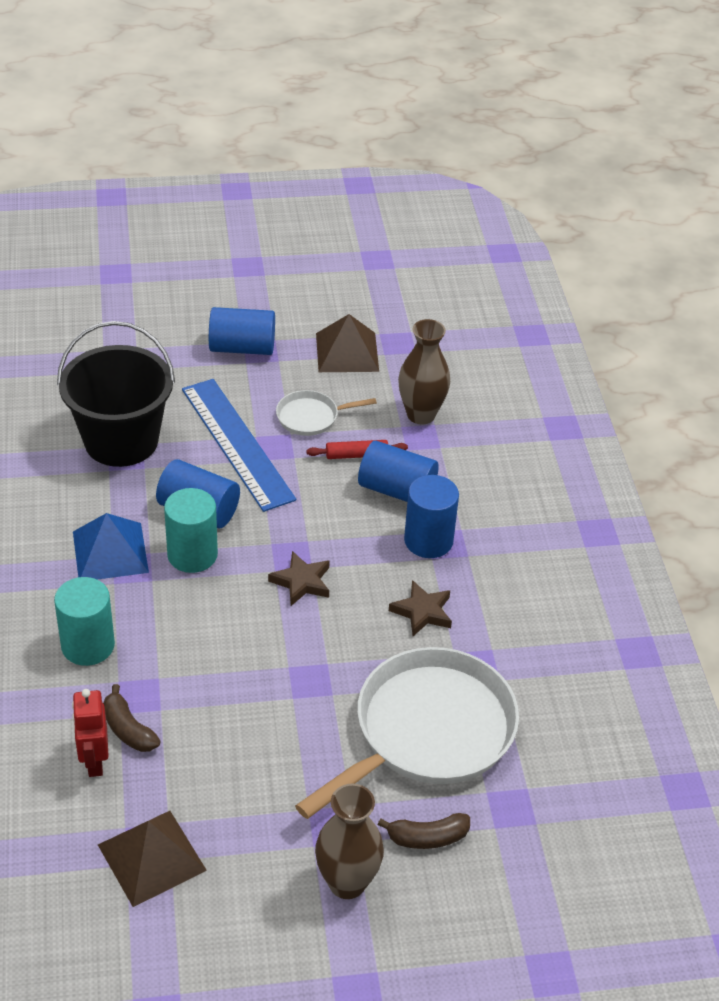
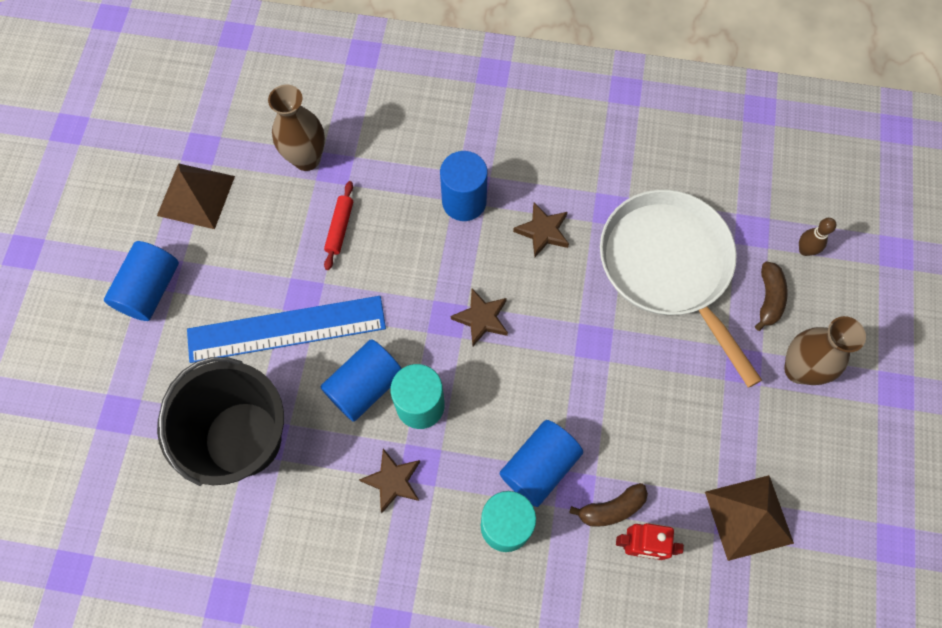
camera: 70 degrees left, 25 degrees up
blue pyramid [73,513,149,580] -> brown star [359,449,420,513]
white pan [276,390,377,436] -> none
blue cylinder [358,441,439,502] -> blue cylinder moved to [500,420,583,507]
none -> brown bowling pin [799,218,836,256]

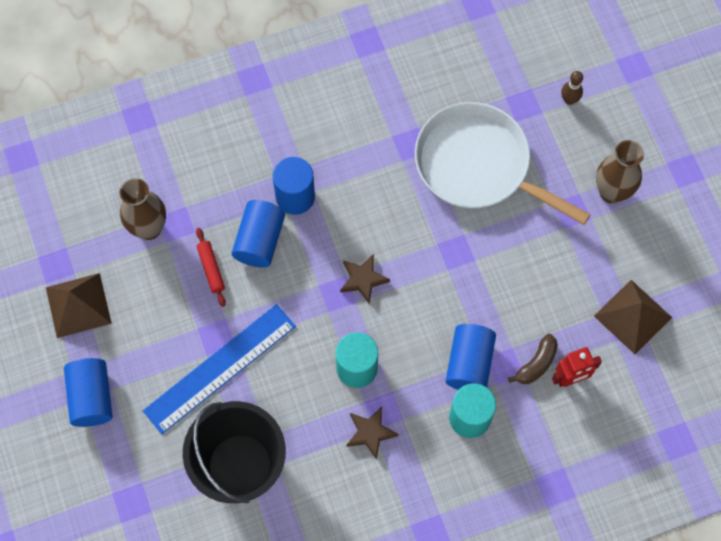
camera: 30 degrees left, 0 degrees up
blue cylinder [320,339,402,422] -> blue cylinder moved to [232,200,285,268]
brown star [513,203,569,257] -> none
brown banana [755,261,788,331] -> none

